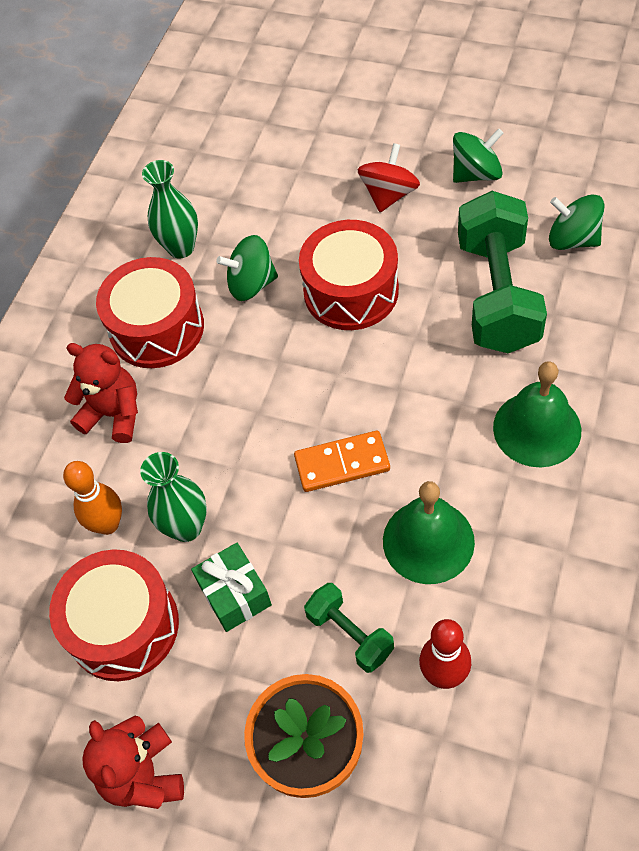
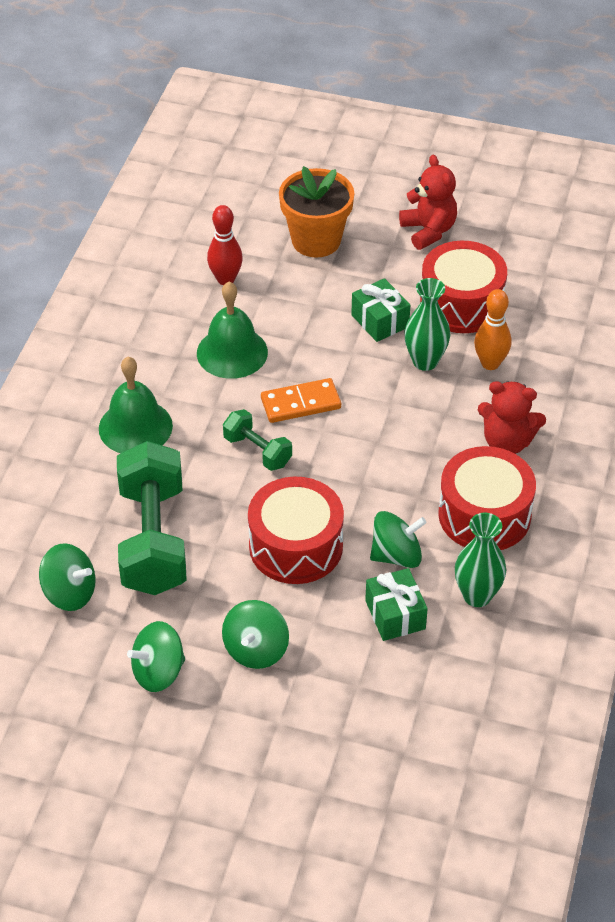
camera: 170 degrees right, 10 degrees down
green dumbbell [304,583,394,673] -> green dumbbell moved to [223,409,292,471]
red spinning top [357,143,420,212] -> green spinning top [222,600,289,669]
none -> green gift [365,568,428,641]

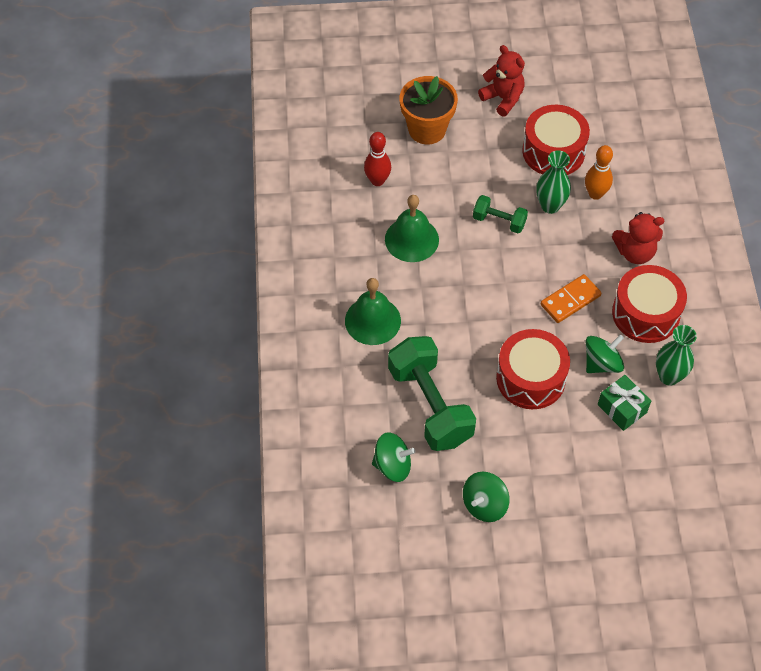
camera: 20 degrees left, 10 degrees up
green spinning top [222,600,289,669] -> none
green dumbbell [223,409,292,471] -> green dumbbell moved to [473,195,528,233]
orange domino [261,378,341,423] -> orange domino moved to [541,274,602,323]
green gift [351,278,410,342] -> none

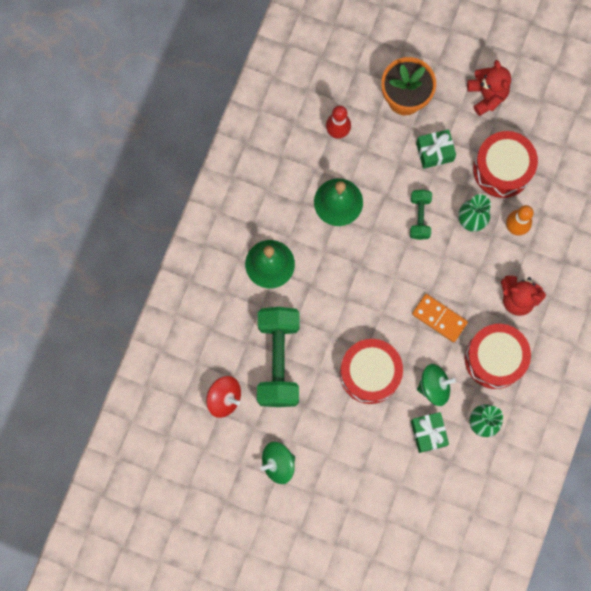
camera: 25 degrees right, 20 degrees up
green spinning top [372,432,415,482] -> red spinning top [206,376,241,418]
green dumbbell [473,195,528,233] -> green dumbbell turned 45 degrees clockwise [410,190,432,240]
orange domino [541,274,602,323] -> orange domino turned 45 degrees clockwise [412,294,468,342]
none -> green gift [416,129,456,169]

